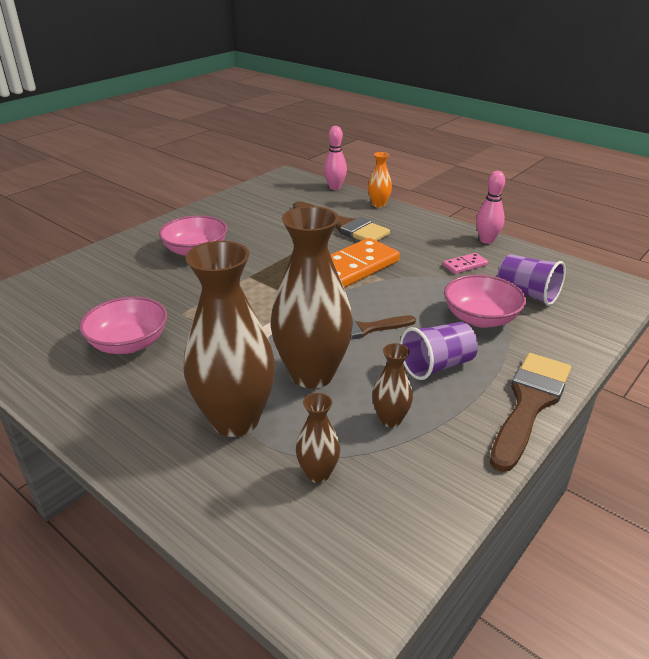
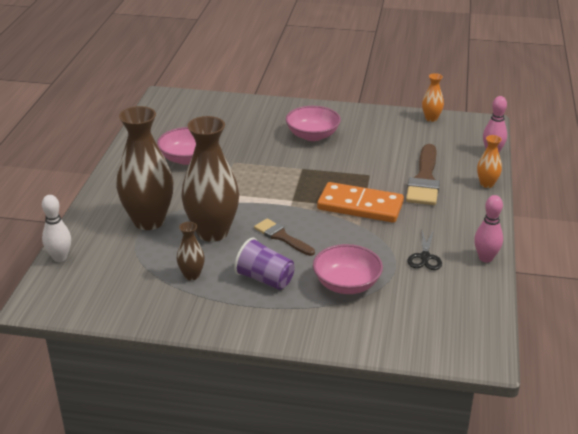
camera: 60 degrees right, 0 degrees up
brown vase [296,393,340,483] -> none
pink domino [443,253,488,274] -> black scissors [408,230,442,270]
brown brush [490,353,571,472] -> none
purple cup [497,254,566,305] -> none
none -> white bowling pin [42,195,71,262]
none -> orange vase [422,73,444,122]

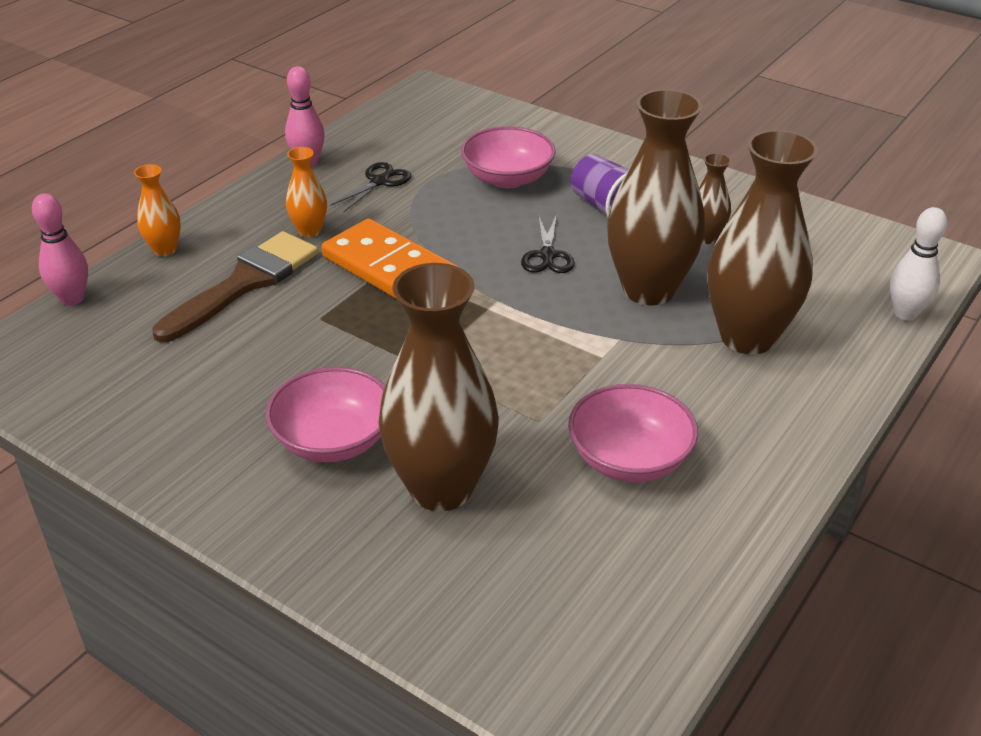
camera: 155 degrees left, 5 degrees up
brown brush [254,219,315,256] -> black scissors [521,214,574,273]
orange vase [422,73,444,122] -> orange vase moved to [286,147,327,237]
none -> brown vase [379,263,499,511]

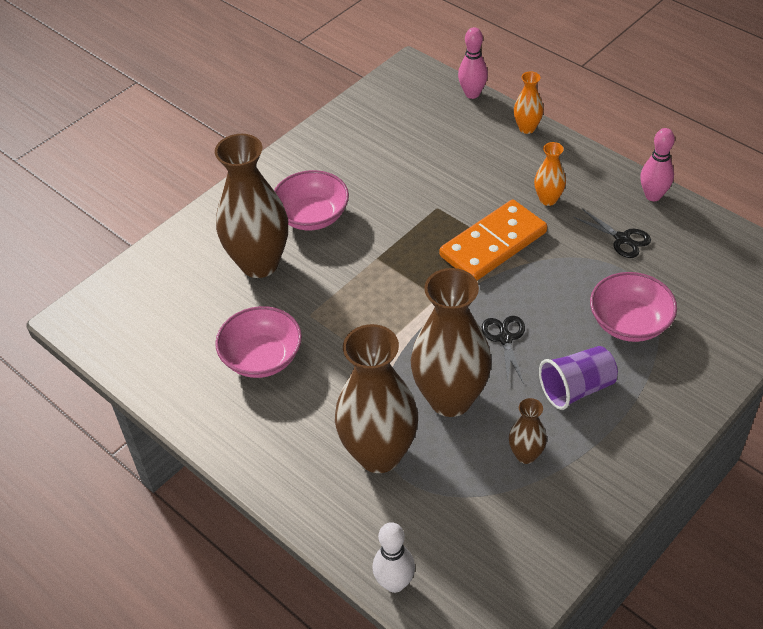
camera: 100 degrees right, 10 degrees up
brown brush [152,231,319,342] -> none
black scissors [521,214,574,273] -> black scissors turned 75 degrees clockwise [482,316,525,384]

